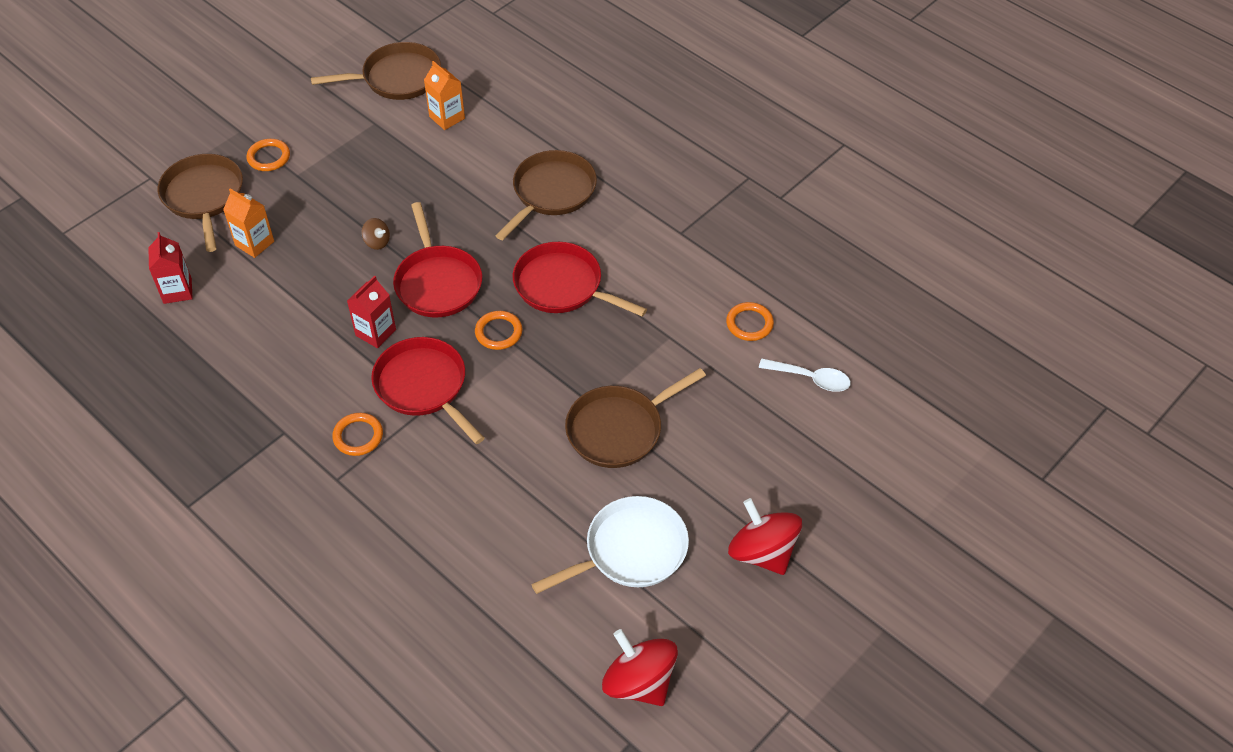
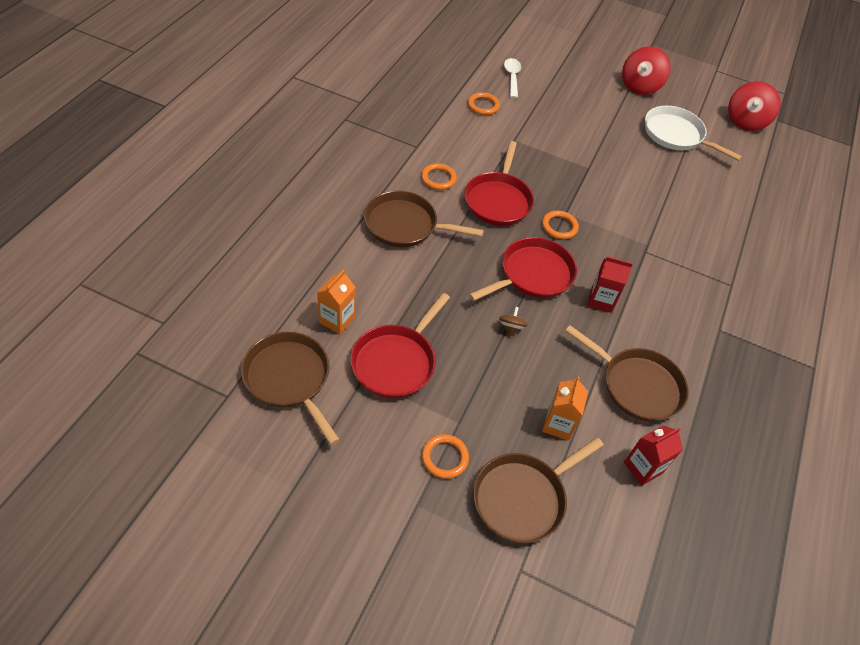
camera: 115 degrees left, 0 degrees up
orange ring [332,413,383,456] -> orange ring moved to [421,163,457,190]
red pan [371,337,484,444] -> red pan moved to [351,293,450,398]
brown pan [565,368,706,468] -> brown pan moved to [565,325,689,422]

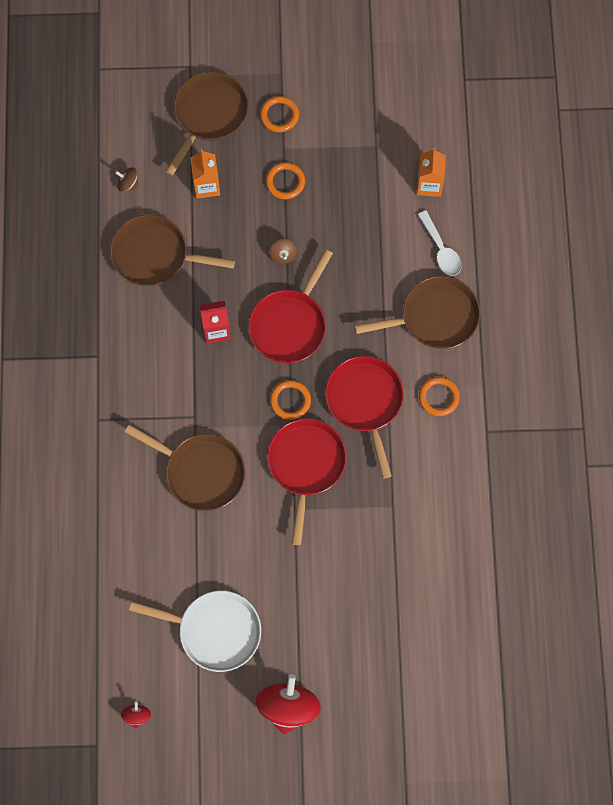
camera: 160 degrees right, 20 degrees up
brown pan [241,332,340,445] -> brown pan moved to [125,425,246,511]
red pan [351,293,450,398] -> red pan moved to [267,419,347,545]
orange ring [468,92,500,115] -> orange ring moved to [266,162,305,199]
white spoon [504,58,521,98] -> white spoon moved to [418,211,462,276]
red carton [624,425,683,486] -> brown spinning top [115,167,139,192]
red spinning top [728,81,781,131] -> red spinning top [121,701,151,728], size x0.47

